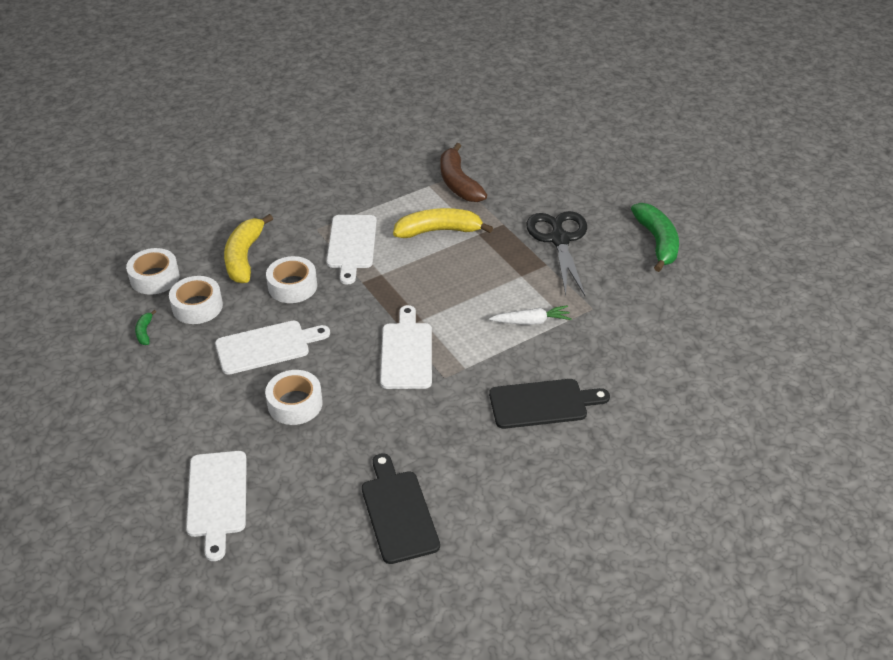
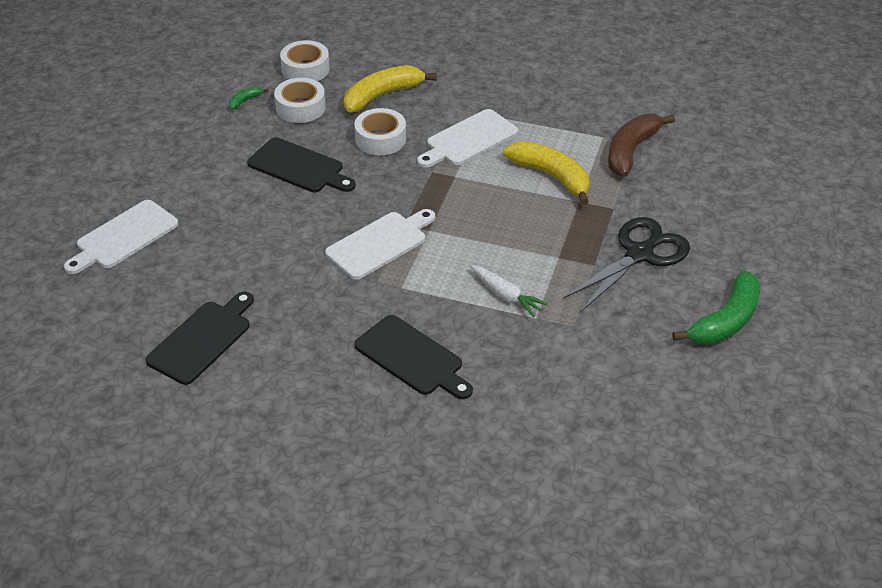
camera: 50 degrees right, 0 degrees up
white cutting board [215,320,330,375] -> black cutting board [247,137,355,192]
white tape [265,370,323,425] -> none

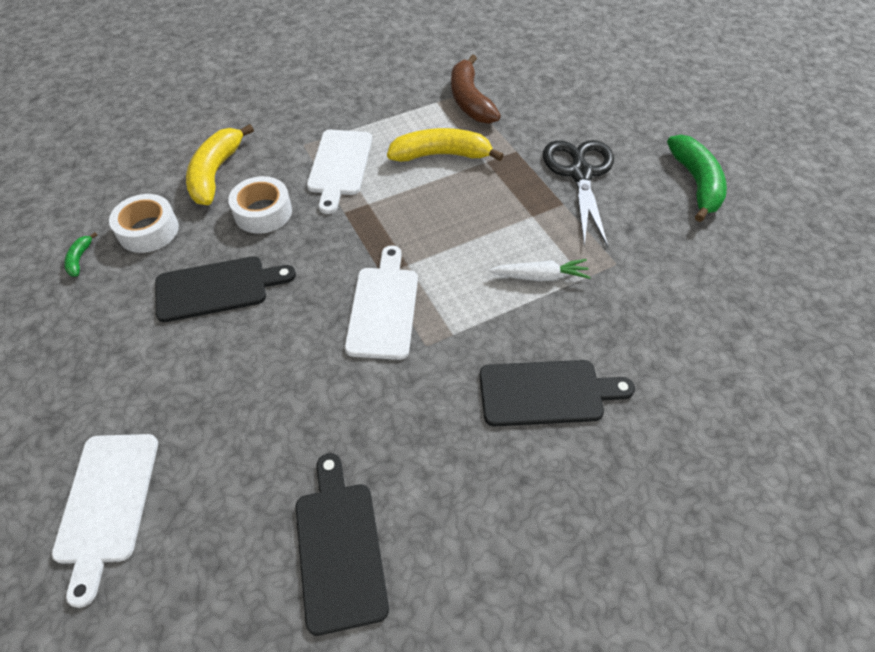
camera: 45 degrees left, 10 degrees up
white tape [280,40,330,81] -> none

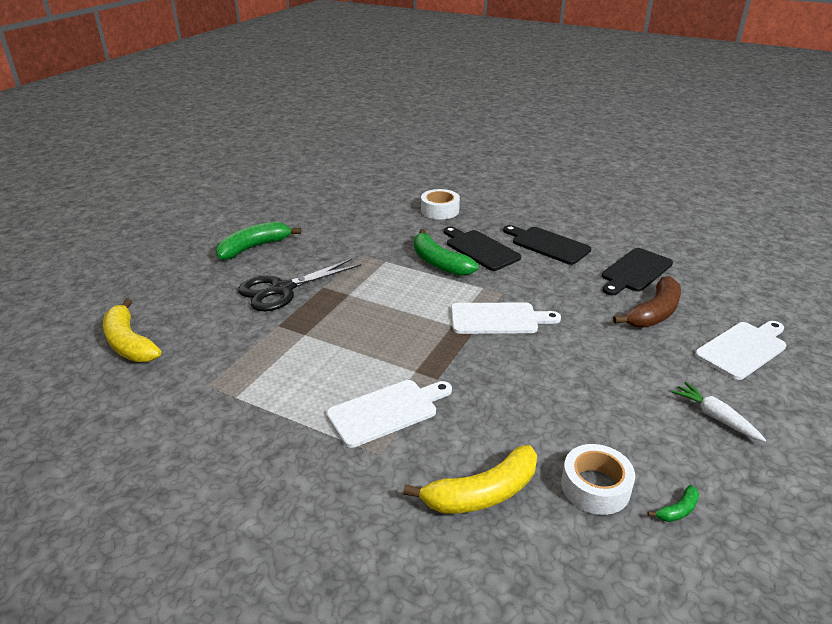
camera: 125 degrees left, 20 degrees down
black cutting board [156,256,296,322] -> black cutting board moved to [503,225,591,265]
white tape [228,176,292,234] -> white tape moved to [421,189,460,219]
white cutting board [345,245,418,360] -> white cutting board turned 150 degrees counterclockwise [451,302,561,334]
yellow banana [387,128,504,162] -> yellow banana moved to [103,299,161,362]
brown banana [451,55,501,124] -> brown banana moved to [613,276,681,328]
white carrot [489,259,591,281] -> white carrot moved to [672,382,766,442]
none -> green banana [414,229,479,276]

